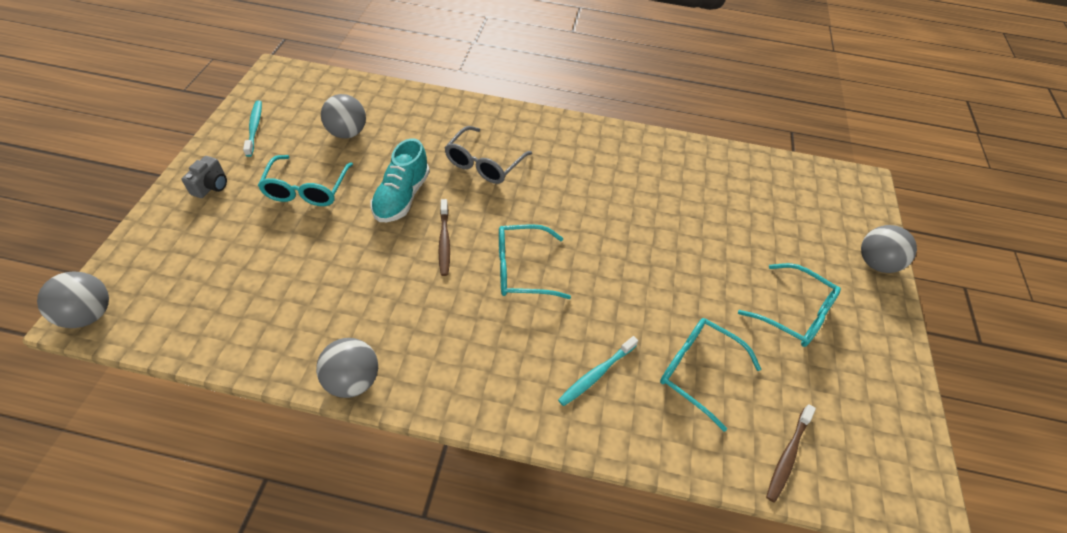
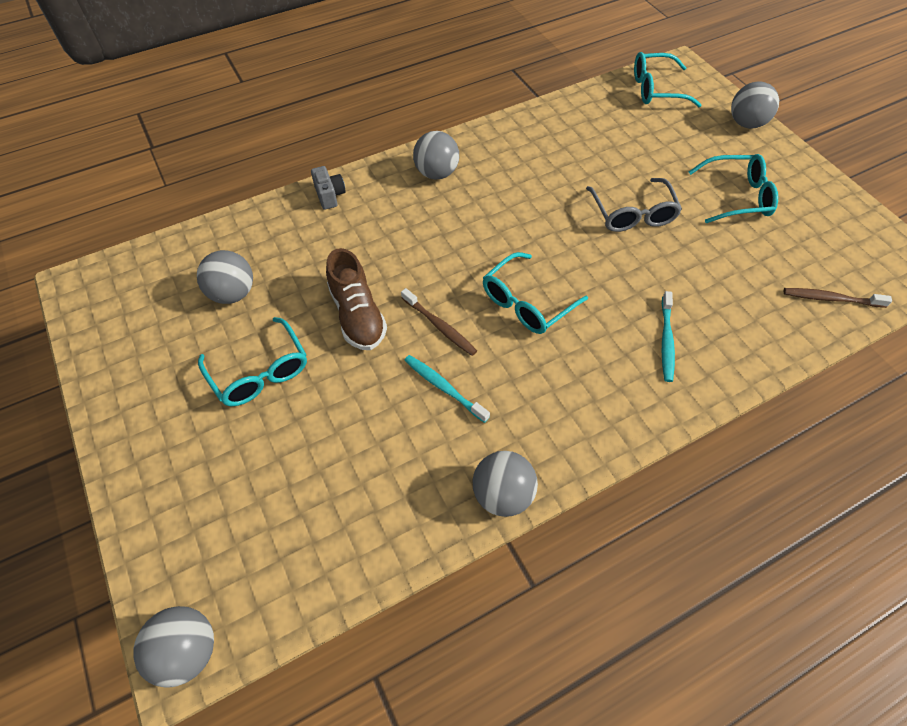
camera: 35 degrees left, 5 degrees up
grey camera [181,156,227,198] -> grey camera moved to [311,166,346,210]
turquoise toothbrush [243,100,262,157] -> turquoise toothbrush moved to [404,355,490,423]
turquoise shoe [371,138,430,222] -> brown shoe [326,248,387,350]
grey glasses [444,126,532,184] -> grey glasses moved to [586,178,682,232]
turquoise glasses [660,318,761,432] -> turquoise glasses moved to [634,52,701,107]
brown toothbrush [766,404,816,503] -> brown toothbrush turned 105 degrees clockwise [784,288,892,308]
none -> grey ball [413,131,459,180]

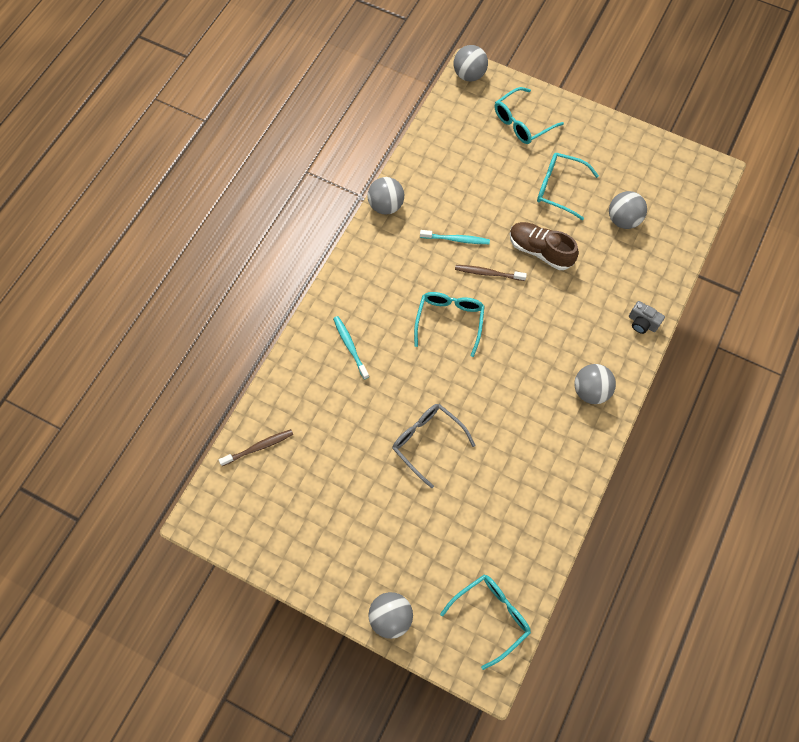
camera: 145 degrees right, 10 degrees up
turquoise glasses [689,154,778,223] -> turquoise glasses moved to [495,87,564,144]

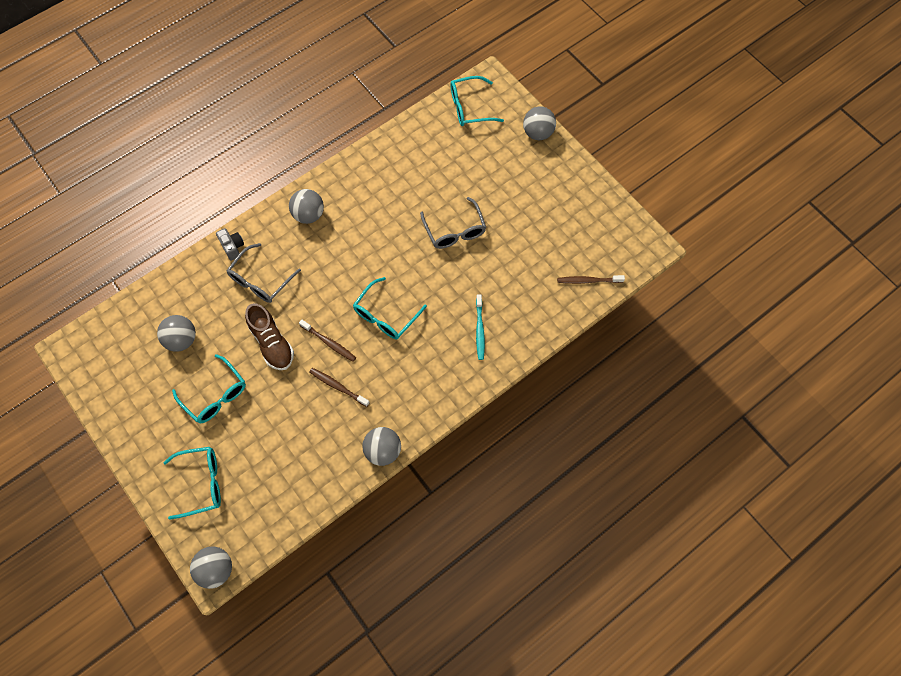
camera: 155 degrees left, 0 degrees up
turquoise toothbrush [420,230,490,244] -> brown toothbrush [309,368,370,407]
none -> grey glasses [226,243,301,303]

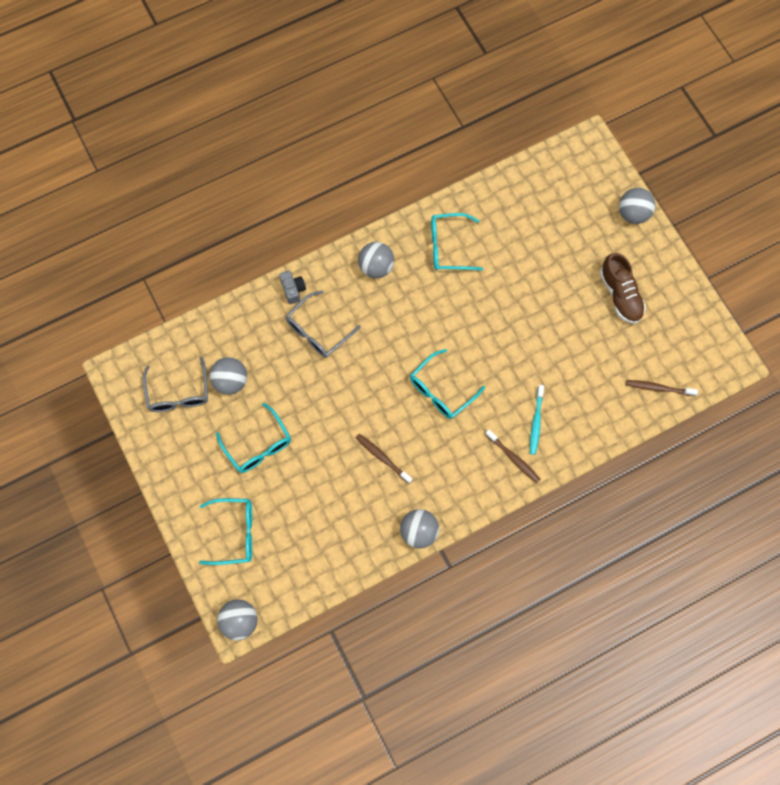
camera: 10 degrees right, 5 degrees up
brown shoe [245,303,294,370] -> brown shoe moved to [600,253,646,324]
brown toothbrush [299,320,356,362] -> brown toothbrush moved to [485,429,541,483]
grey glasses [420,197,486,249] -> grey glasses moved to [143,357,208,412]
turquoise glasses [450,76,504,126] -> turquoise glasses moved to [431,213,483,271]

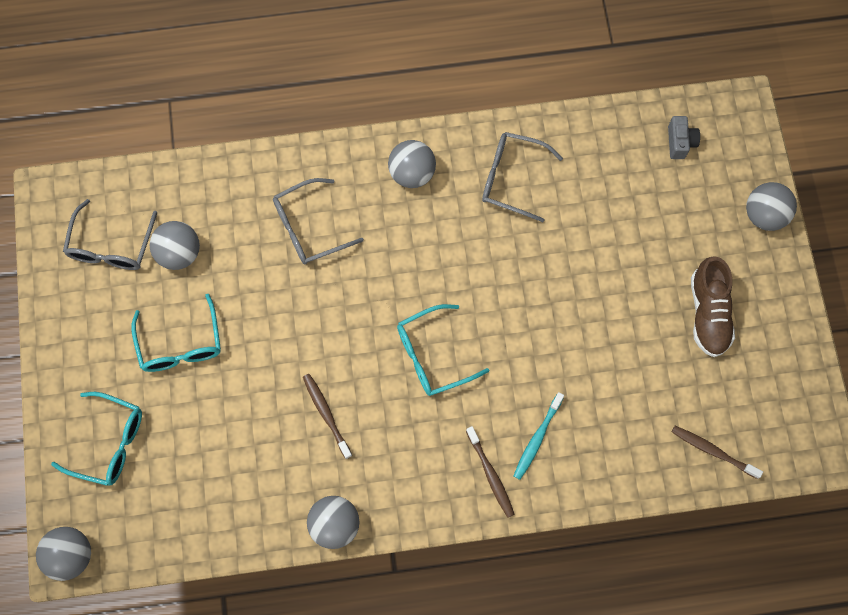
camera: 20 degrees right, 0 degrees up
grey camera [279,270,306,304] -> grey camera moved to [668,116,700,159]
turquoise glasses [431,213,483,271] -> grey glasses [482,132,563,222]

